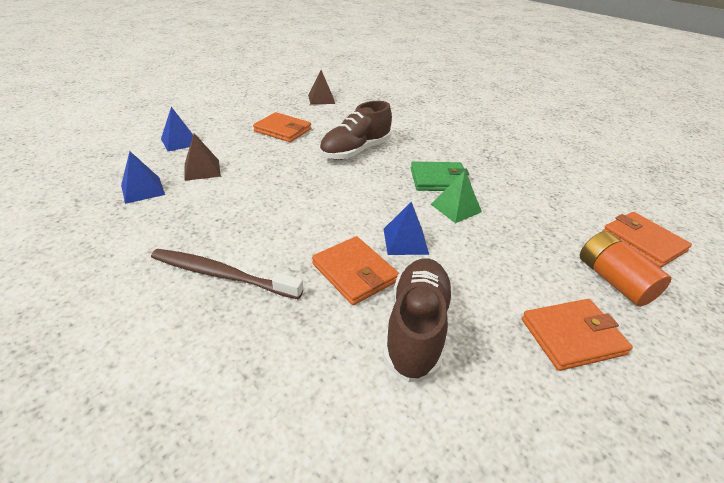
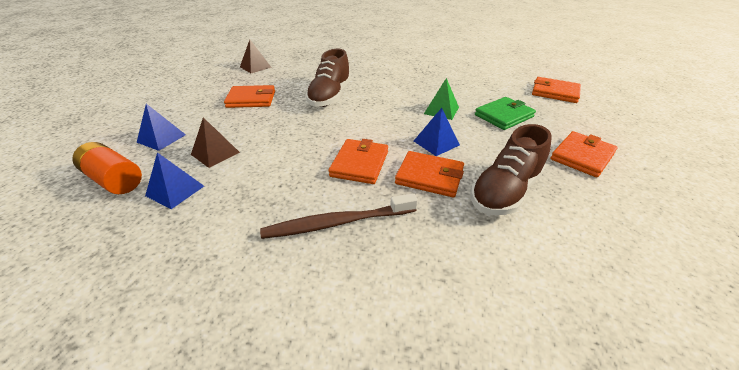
camera: 30 degrees left, 0 degrees up
brown shoe [383,258,453,383] -> brown shoe turned 120 degrees counterclockwise [470,124,551,215]
green wallet [411,162,471,191] -> green wallet moved to [475,97,536,130]
orange battery [580,231,671,307] -> orange battery moved to [72,142,142,194]
none -> orange wallet [329,139,388,184]

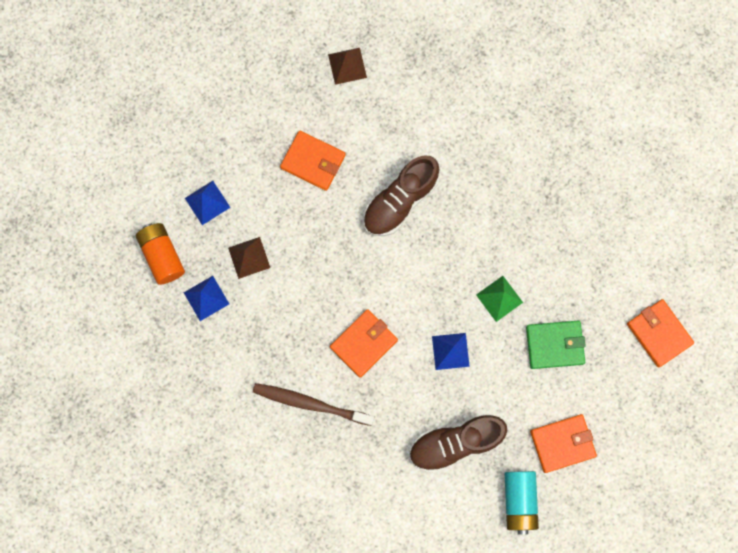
camera: 30 degrees right, 40 degrees up
orange wallet [395,151,464,197] -> none
none -> turquoise battery [505,471,539,535]

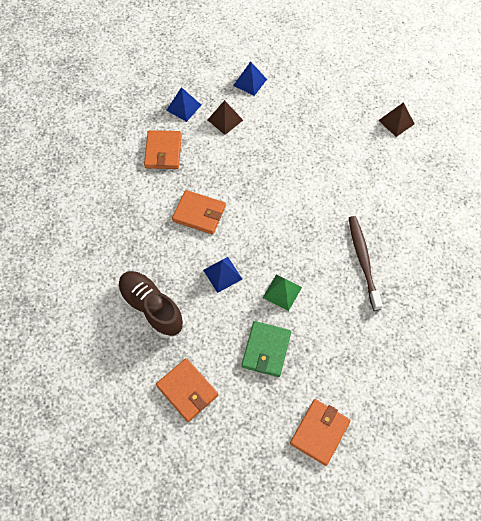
camera: 65 degrees right, 15 degrees down
orange battery [136,223,185,285] -> none
brown toothbrush [253,383,374,426] -> brown toothbrush moved to [349,216,383,311]
orange wallet [280,131,346,191] -> orange wallet moved to [144,130,182,169]
brown shoe [363,155,439,236] -> none
turquoise battery [505,471,539,535] -> none
green wallet [526,320,586,369] -> green wallet turned 45 degrees clockwise [241,321,291,377]

